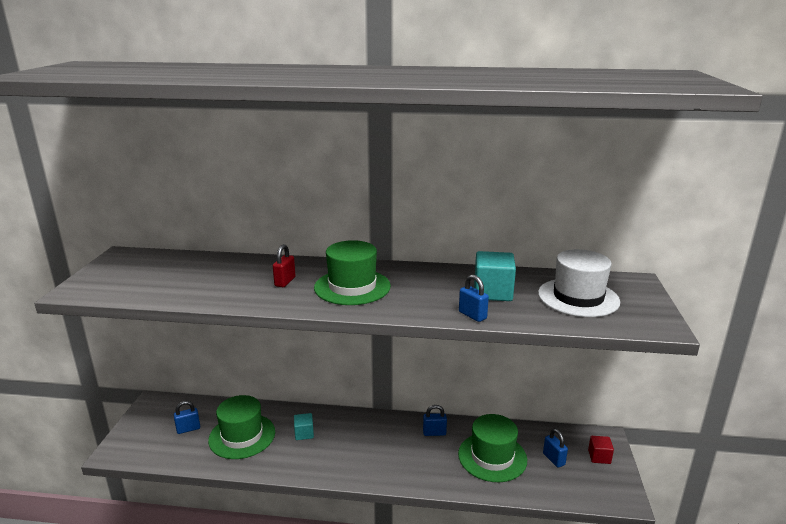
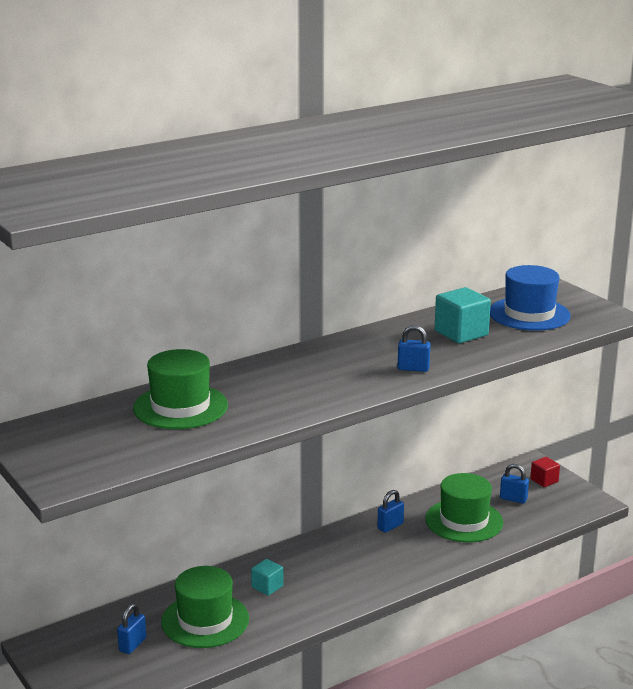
camera: 40 degrees left, 0 degrees up
red padlock [273,244,296,287] -> none
green hat [314,240,391,305] -> green hat moved to [133,349,228,429]
blue padlock [459,275,489,322] -> blue padlock moved to [398,325,430,372]
white hat [538,249,620,317] -> blue hat [490,265,571,331]

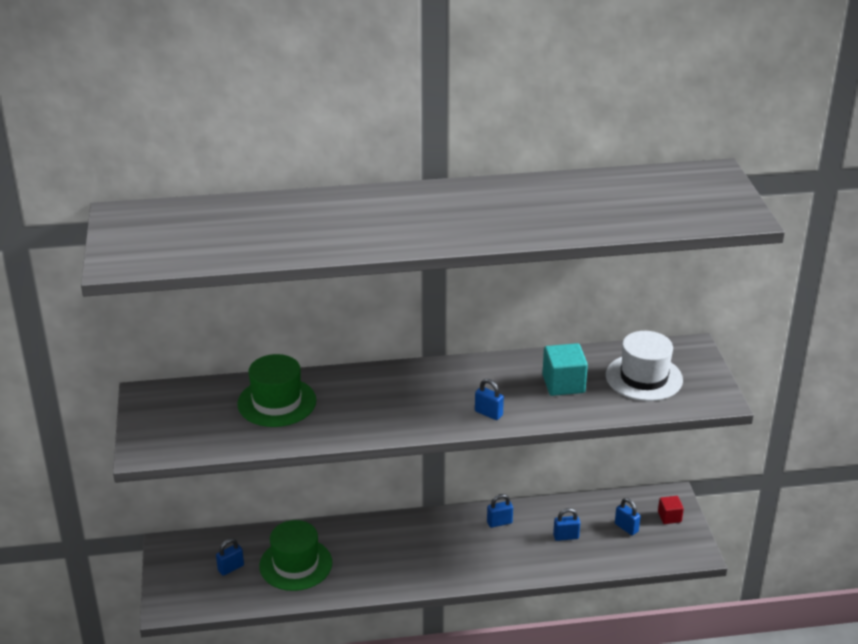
camera: 25 degrees right, 10 degrees up
turquoise cube [251,559,284,596] -> none
green hat [425,473,503,543] -> blue padlock [553,508,580,541]
blue hat [490,265,571,331] -> white hat [606,331,683,401]

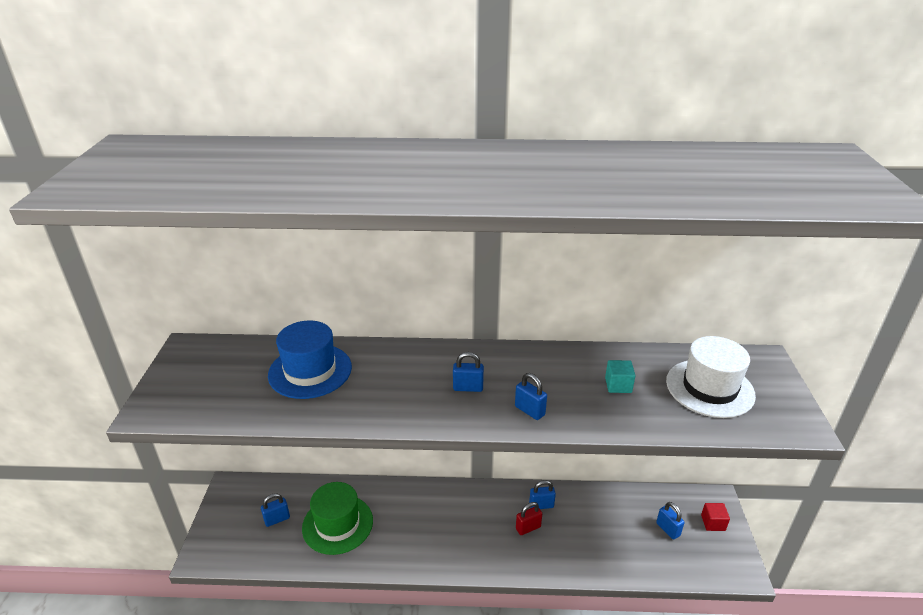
camera: 10 degrees right, 0 degrees up
green hat [237,354,316,427] -> blue hat [268,321,352,399]
turquoise cube [542,343,588,396] -> turquoise cube [605,360,636,393], size x0.59
blue padlock [553,508,580,541] -> blue padlock moved to [453,352,484,392]
none -> red padlock [516,502,542,535]

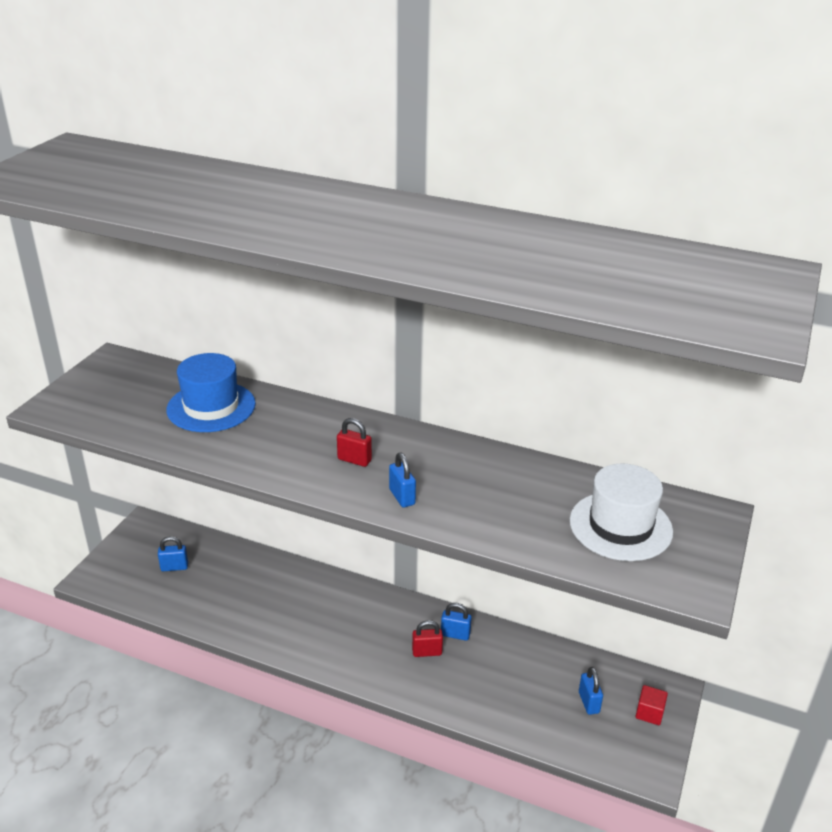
camera: 20 degrees right, 0 degrees up
green hat [302,482,373,555] -> none
blue padlock [453,352,484,392] -> red padlock [337,418,372,467]
turquoise cube [605,360,636,393] -> none

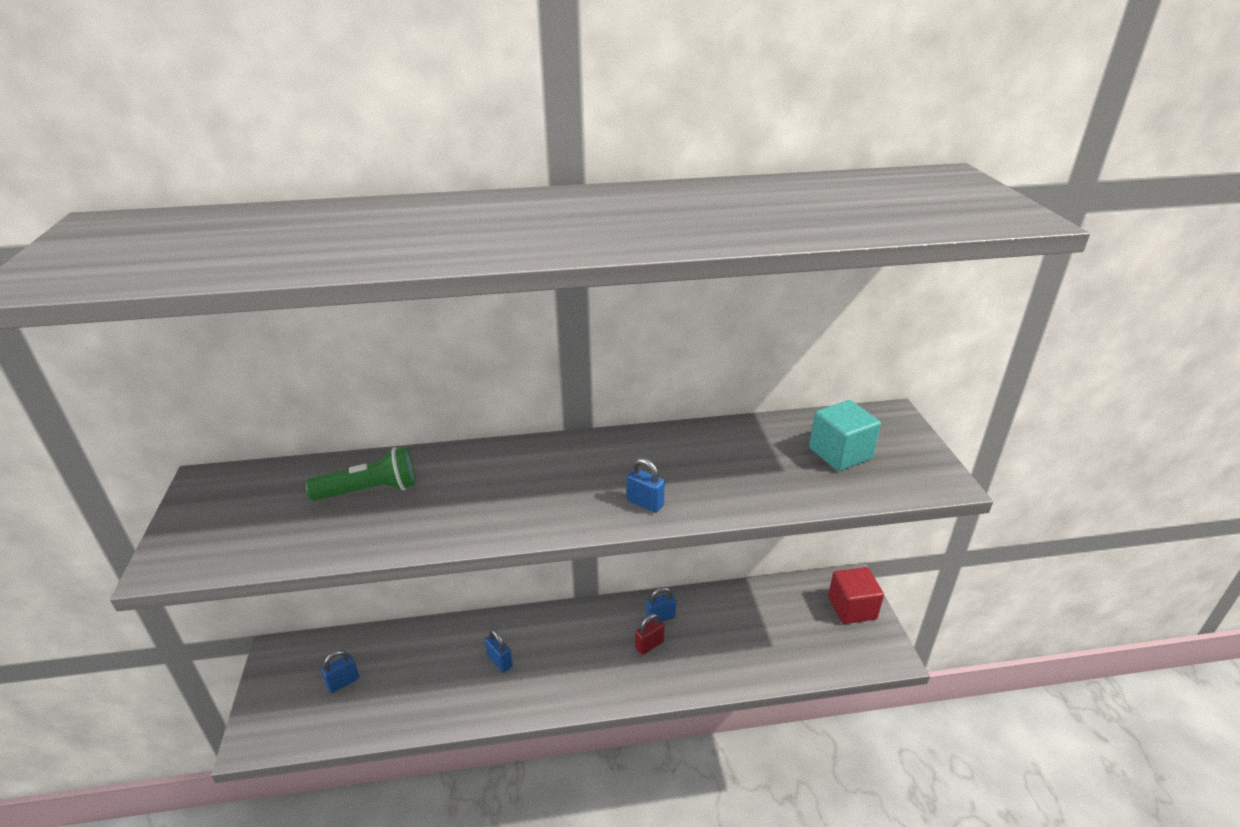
camera: 30 degrees left, 0 degrees up
blue hat [166,353,256,432] -> green flashlight [306,446,416,501]
red padlock [337,418,372,467] -> none
white hat [570,464,673,561] -> turquoise cube [809,400,881,471]
blue padlock [579,667,603,715] -> blue padlock moved to [485,629,513,673]
red cube [636,685,668,725] -> red cube [828,567,884,624], size x1.71

